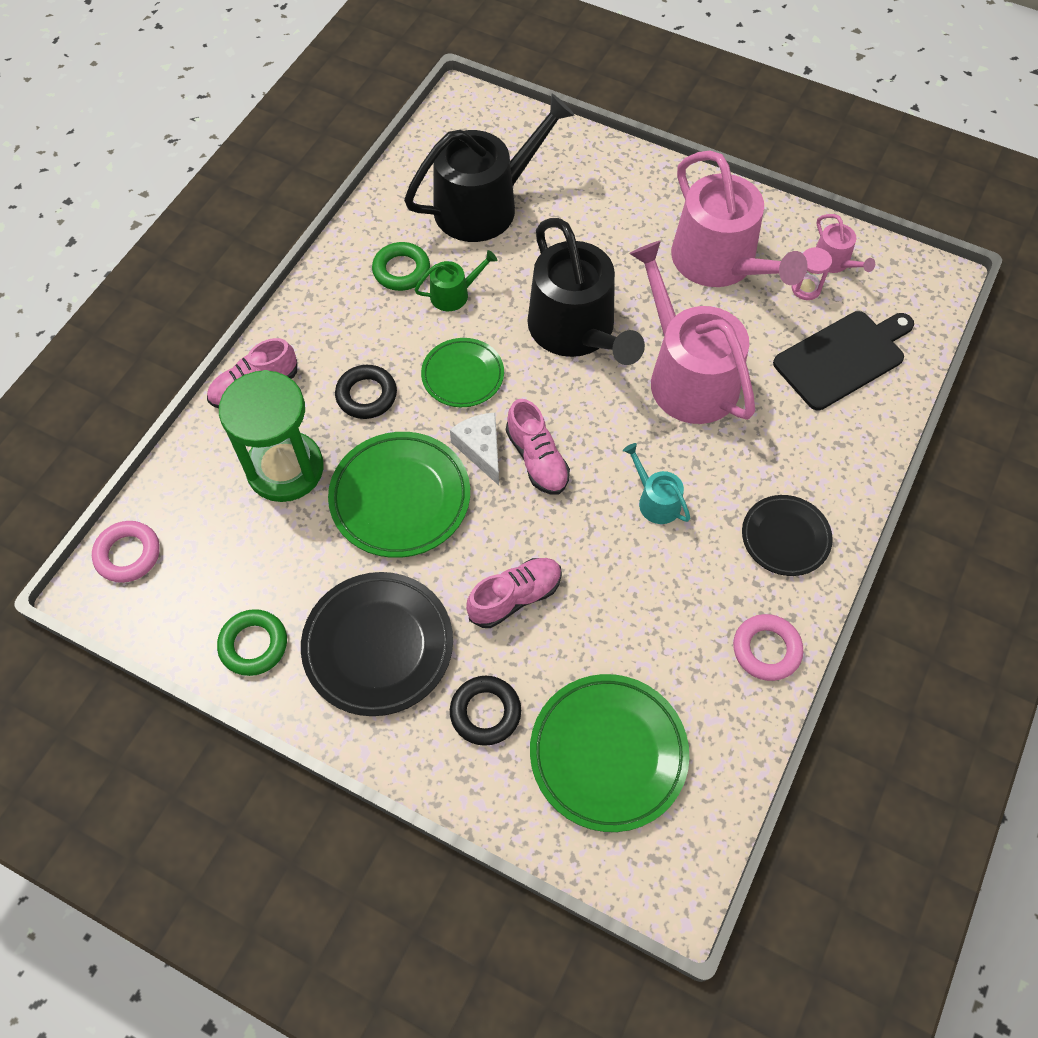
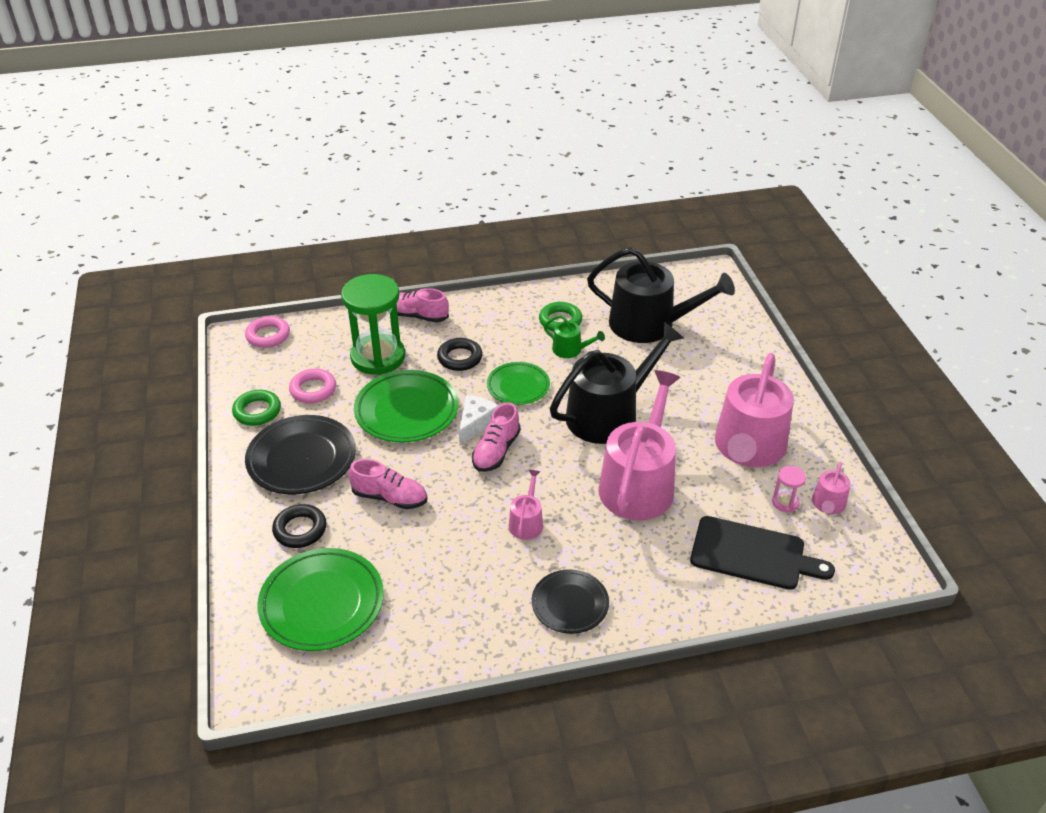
camera: 50 degrees right, 20 degrees down
black watering can [527,218,645,365] -> black watering can turned 150 degrees counterclockwise [550,323,684,444]
turquoise watering can [623,443,690,524] -> pink watering can [509,470,543,540]
pink ring [733,614,803,681] -> pink ring moved to [289,368,336,403]

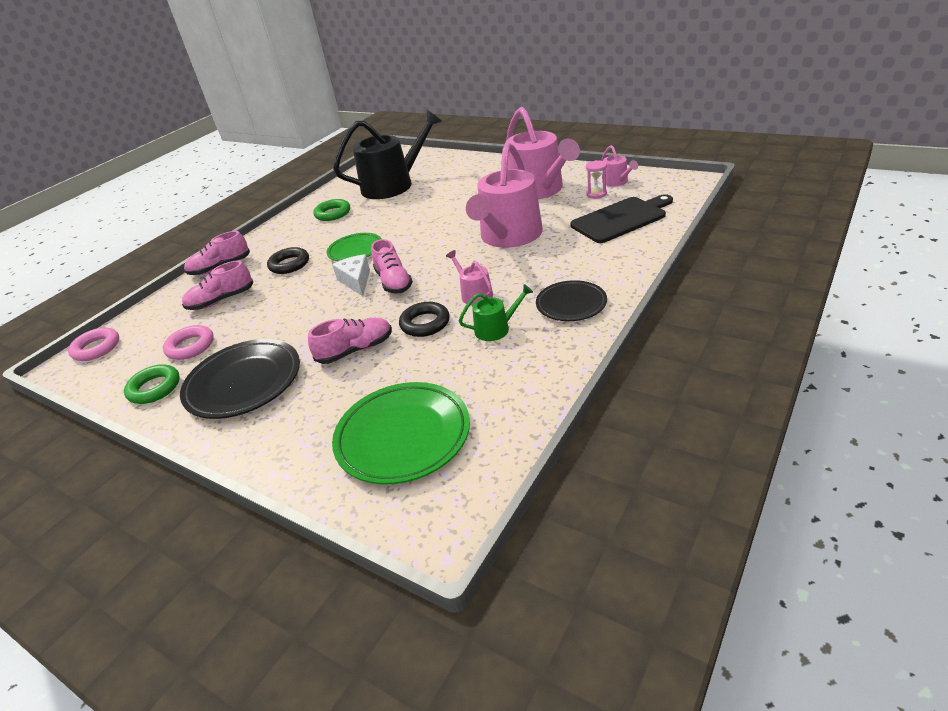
camera: 40 degrees left, 5 degrees down
black ring [272,504,327,548] -> black ring moved to [399,302,450,337]
green hourglass [341,274,405,375] -> pink shoe [182,260,253,310]
green plate [354,370,459,443] -> none
green watering can [544,315,605,358] -> green watering can moved to [459,284,533,341]
black watering can [550,323,684,444] -> none
pink watering can [599,370,681,520] -> pink watering can turned 135 degrees counterclockwise [466,142,543,248]

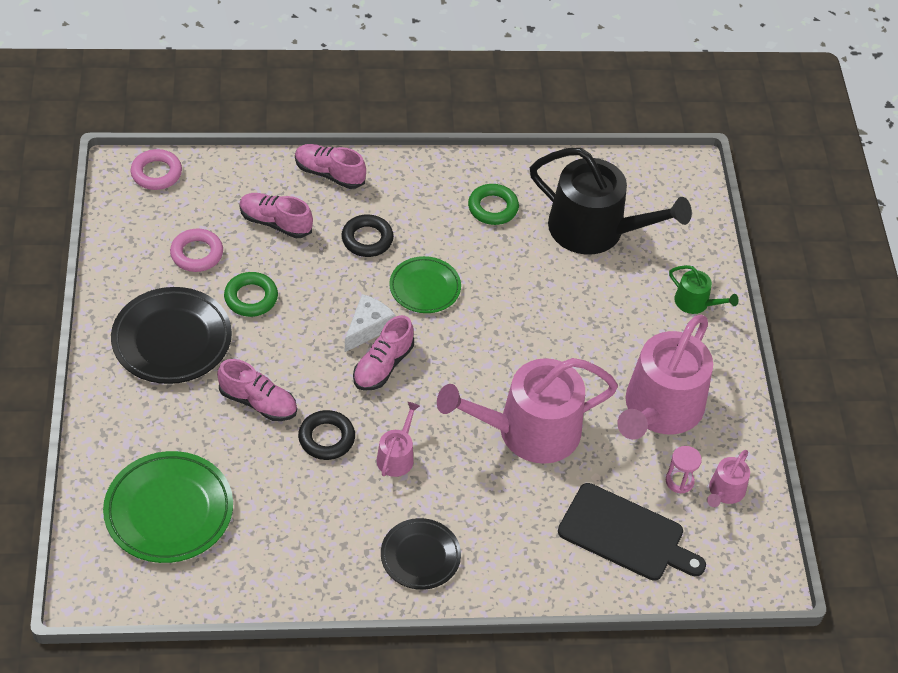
camera: 45 degrees right, 15 degrees up
green ring [124,364,180,404] -> green ring moved to [224,272,278,317]
green watering can [459,284,533,341] -> green watering can moved to [669,265,739,314]

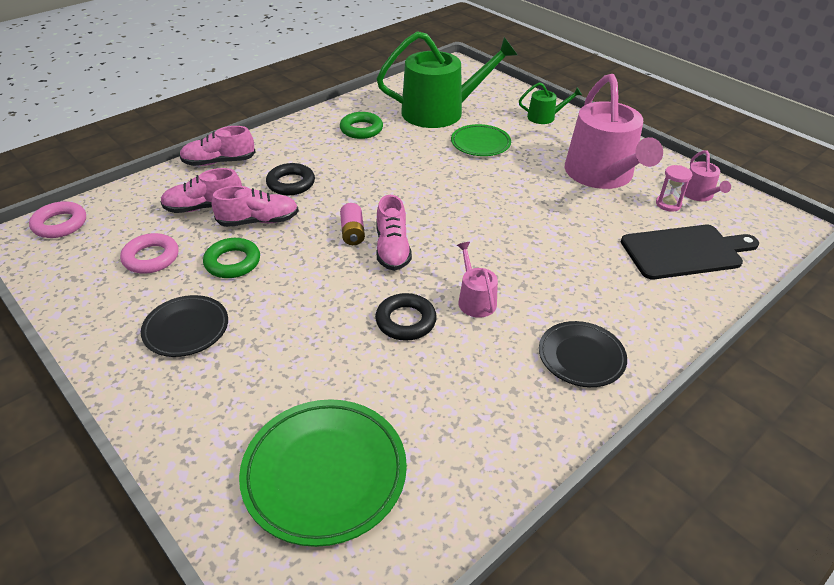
camera: 35 degrees left, 10 degrees down
black plate [111,287,232,384] -> black plate [141,295,228,357], size x0.62
pink shoe [217,359,297,421] -> pink shoe moved to [212,186,299,227]
white cheese [345,294,396,352] -> pink battery [340,203,365,245]
green plate [389,256,461,313] -> green plate moved to [451,124,511,156]
pink watering can [437,358,618,464] -> none
black watering can [530,148,692,255] -> green watering can [377,31,517,128]

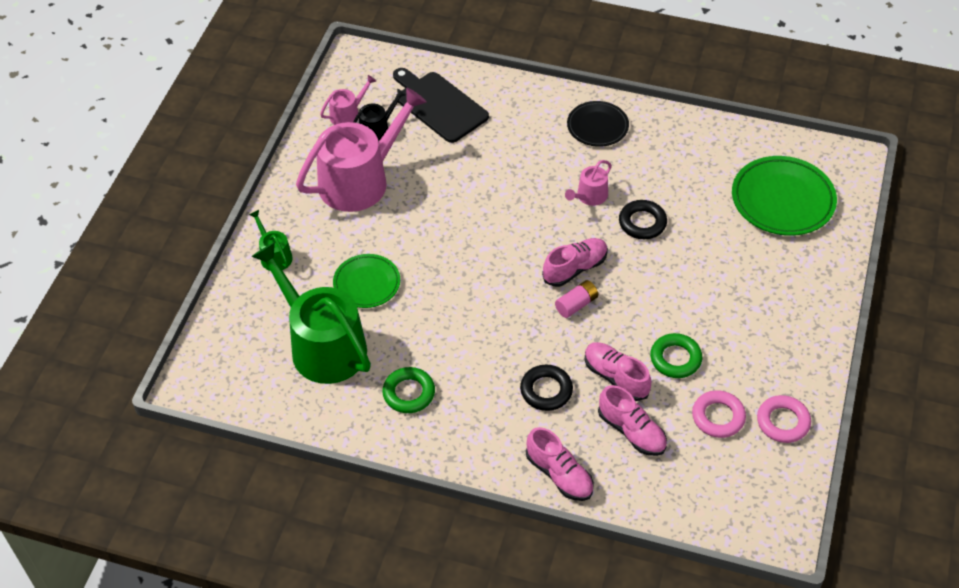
camera: 120 degrees left, 10 degrees up
pink ring [29,201,86,238] -> pink ring moved to [757,395,811,443]
black plate [141,295,228,357] -> none
pink hourglass [656,165,692,212] -> black watering can [353,89,406,141]

